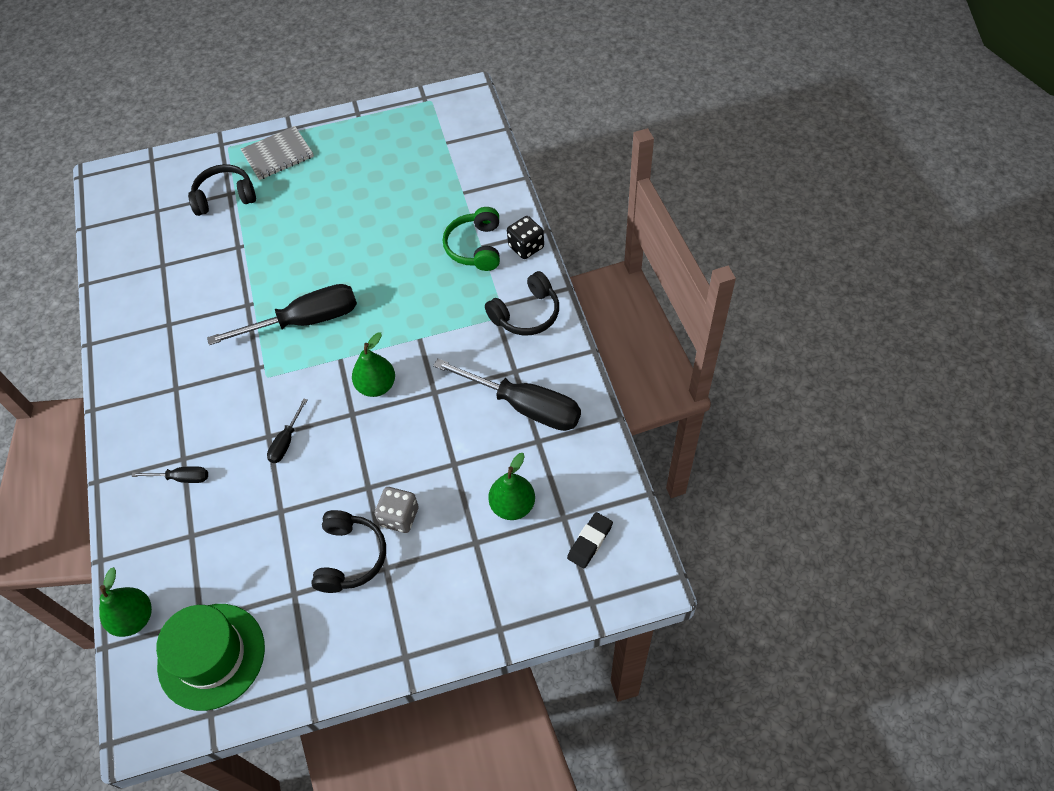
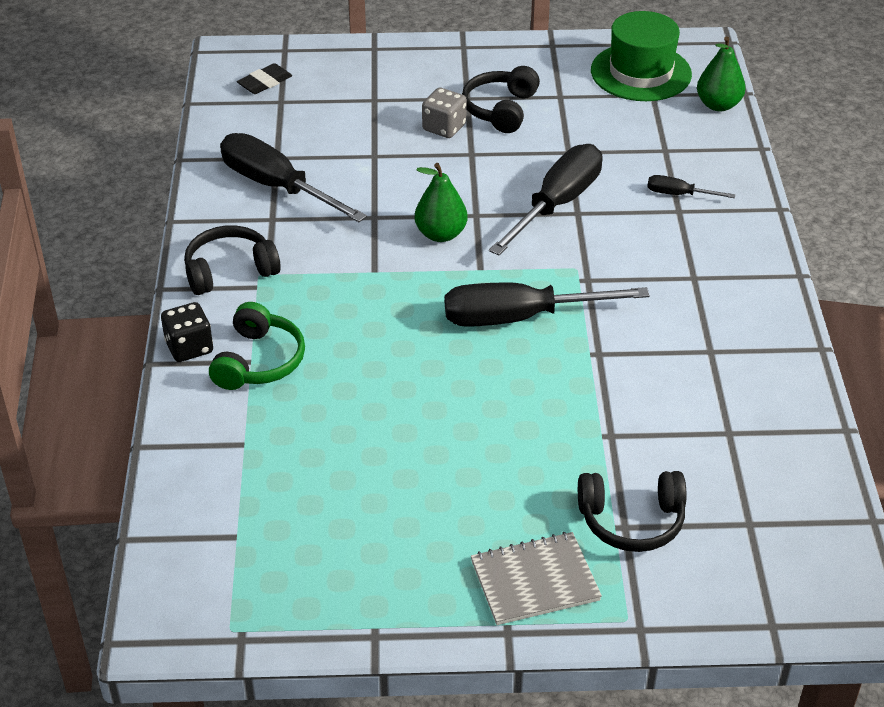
camera: 170 degrees left, 15 degrees down
black screwdriver [267,398,307,463] -> black screwdriver [489,144,603,255], size x2.14
green pear [488,453,535,520] -> none

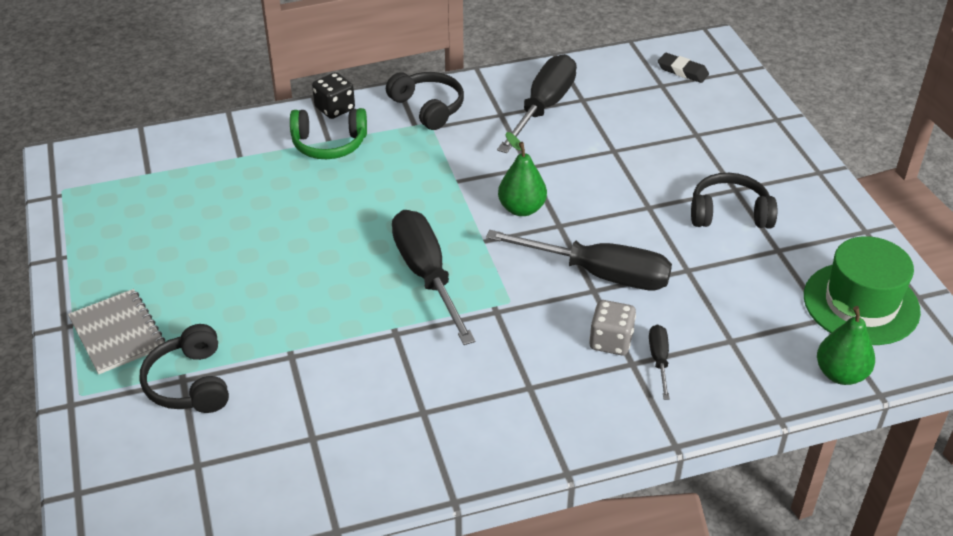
camera: 75 degrees right, 0 degrees up
grey dice [422,88,467,138] -> grey dice moved to [589,300,636,355]

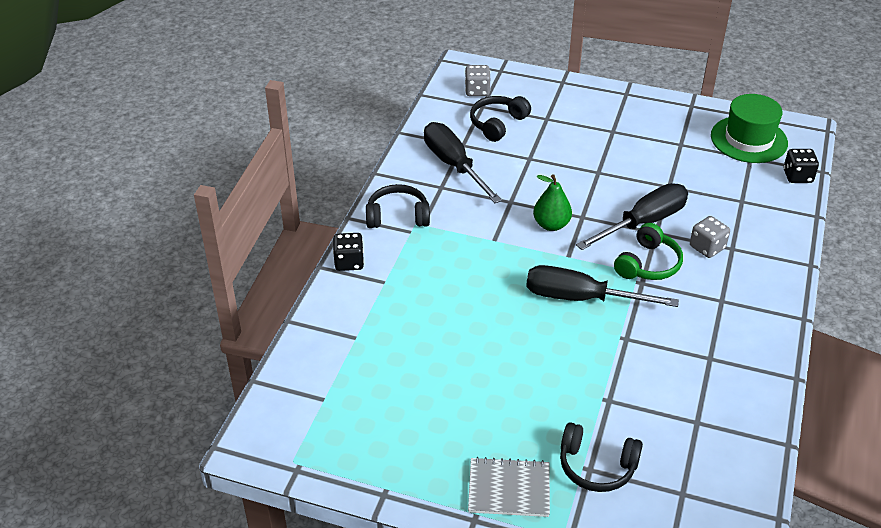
camera: 55 degrees left, 0 degrees up
green headphones [290,108,367,159] -> green headphones moved to [614,223,683,280]
black screwdriver [649,324,670,400] -> none
black eraser [658,53,709,83] -> grey dice [465,65,490,96]
black headphones [691,173,777,229] -> black headphones moved to [470,96,531,142]
green pear [817,300,875,385] -> black dice [784,149,819,183]

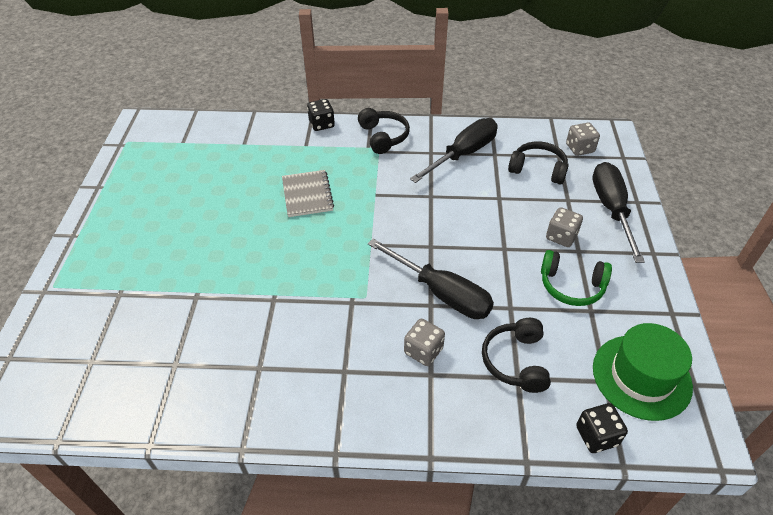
camera: 75 degrees right, 5 degrees up
grey notebook [468,457,550,517] -> grey notebook moved to [282,170,334,217]
black screwdriver [526,265,679,307] -> black screwdriver moved to [592,162,645,263]
green pear [533,174,572,231] -> none
black headphones [560,422,643,492] -> black headphones moved to [482,318,551,393]
green headphones [614,223,683,280] -> green headphones moved to [541,250,612,306]
none -> grey dice [546,207,583,247]

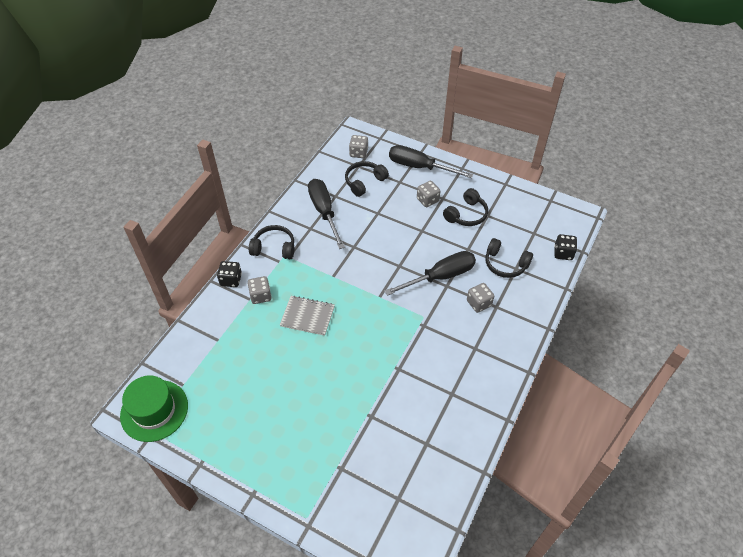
camera: 65 degrees left, 5 degrees up
green headphones [541,250,612,306] -> black headphones [443,188,488,226]
green hat [593,323,693,421] -> green hat moved to [120,376,188,442]
none -> grey dice [248,276,272,304]

